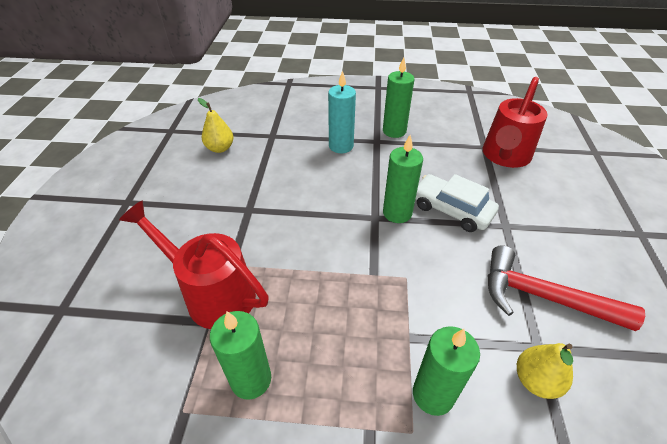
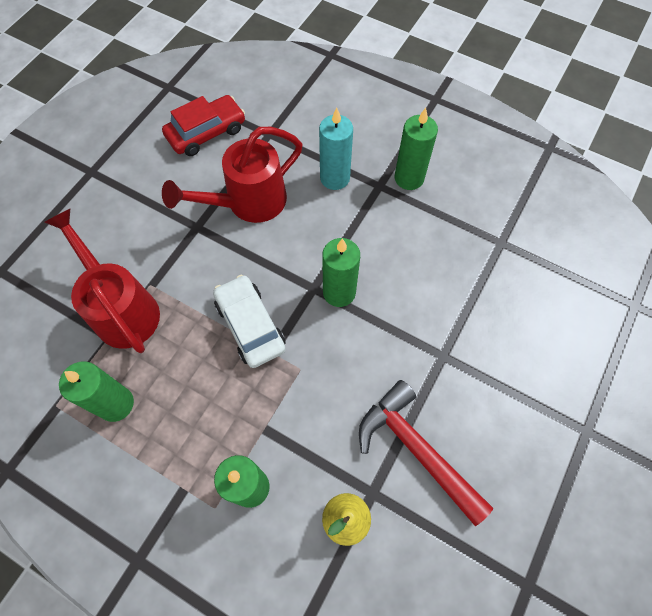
camera: 25 degrees right, 20 degrees up
yellow pear [198,98,234,153] -> red car [162,95,245,156]
white car [416,174,499,232] -> white car moved to [213,275,286,368]
red watering can [483,77,547,168] -> red watering can moved to [162,127,302,223]

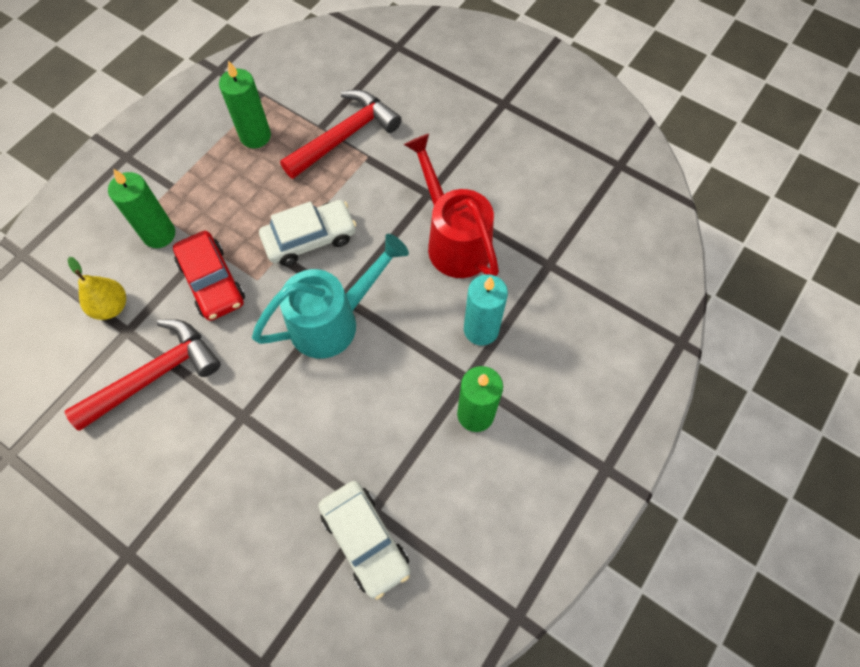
camera: 95 degrees right, 0 degrees up
red watering can [44,209,160,353] -> red hammer [280,90,402,179]
red car [162,95,245,156] -> red car moved to [173,231,245,321]
green candle [322,238,360,307] -> turquoise watering can [252,234,409,359]
none -> white car [318,481,411,600]

